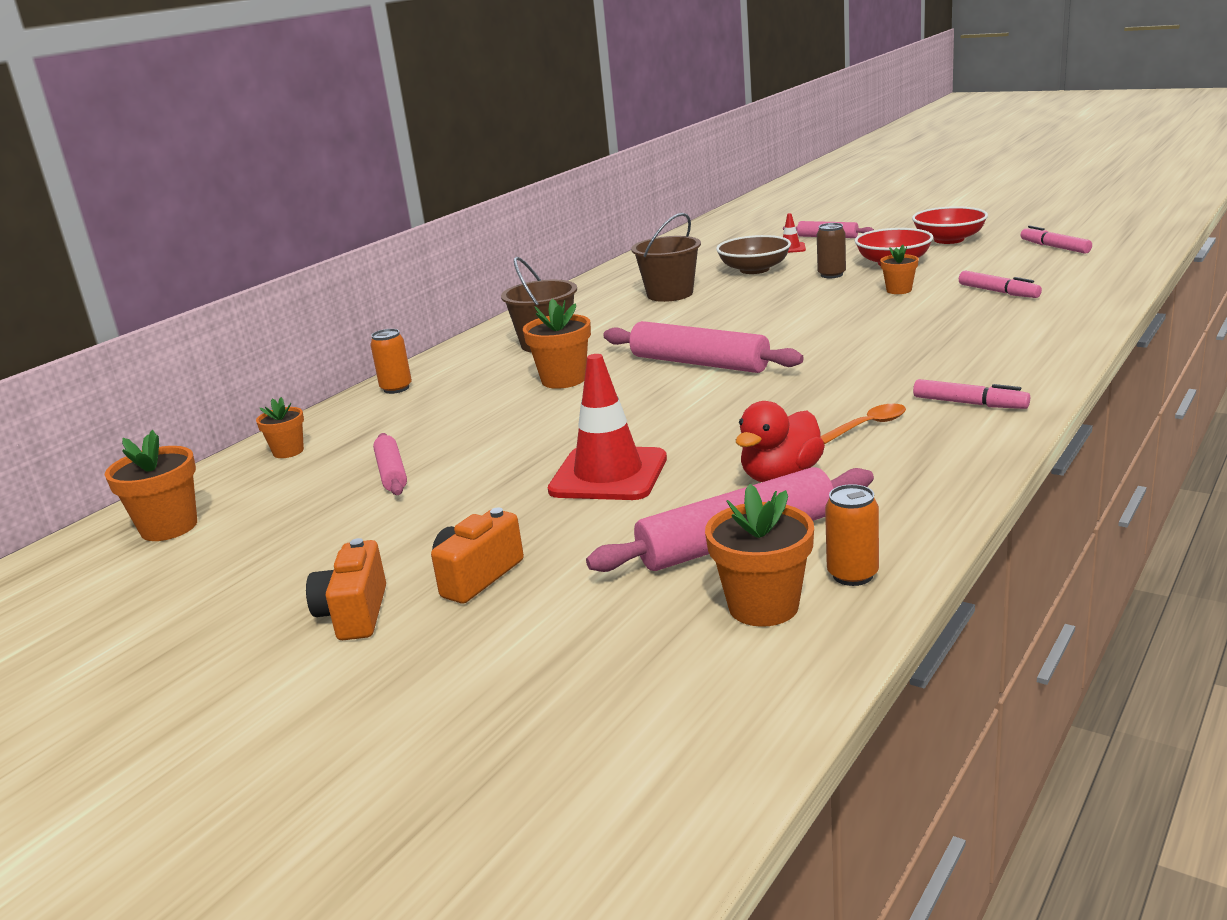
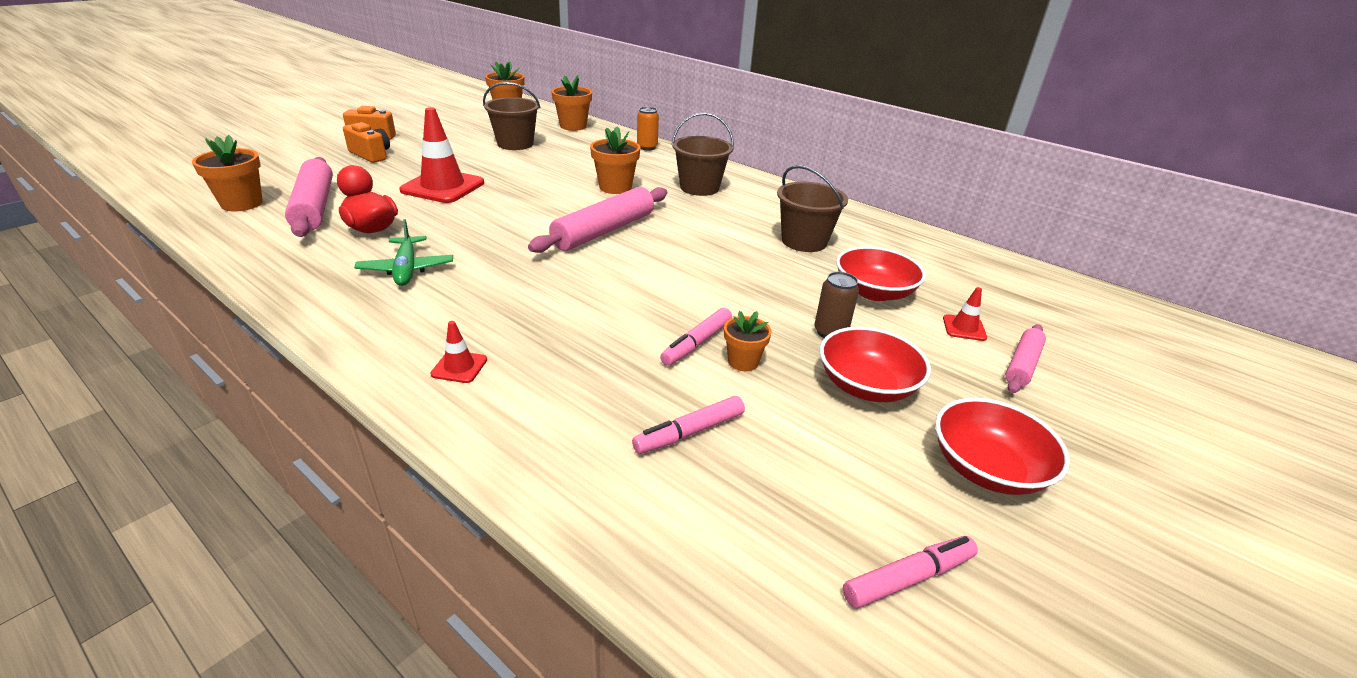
camera: 90 degrees right, 10 degrees up
orange flower pot [256,397,304,458] -> orange flower pot [551,75,592,131], size x1.61
pink rolling pin [373,433,407,495] -> brown bucket [483,82,540,150]
brown bowl [716,235,791,274] -> red bowl [836,246,926,301]
orange spoon [821,404,906,444] -> green plane [354,219,453,286]
orange can [825,484,879,586] -> none
pink marker [913,379,1030,409] -> pink marker moved to [660,308,732,366]
none -> red traffic cone [430,321,487,383]

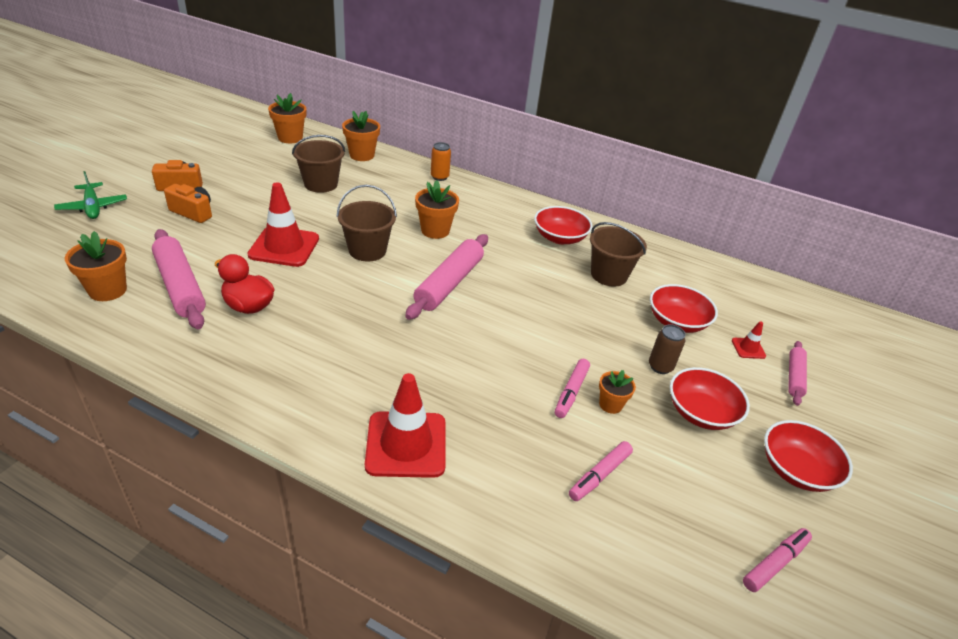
camera: 15 degrees left, 5 degrees up
green plane [354,219,453,286] -> green plane moved to [54,171,127,219]
red traffic cone [430,321,487,383] -> red traffic cone [365,373,446,478], size x2.22
brown bucket [671,113,734,196] -> brown bucket moved to [337,185,397,261]
none -> red bowl [534,206,592,244]

